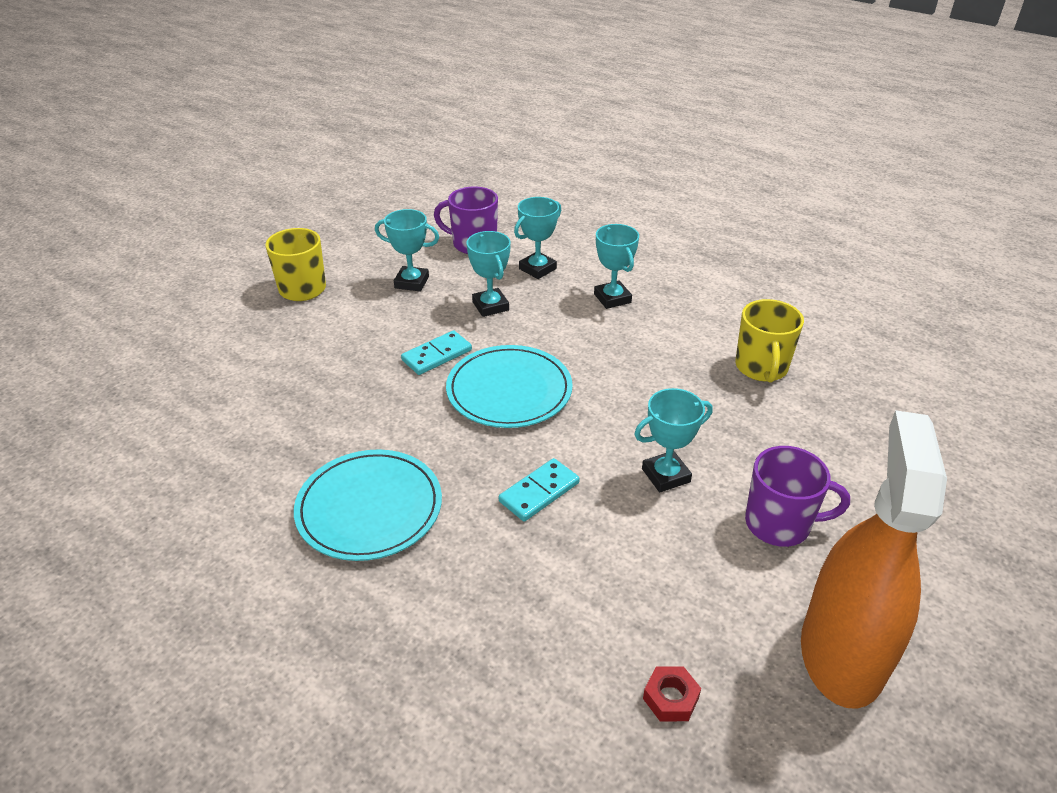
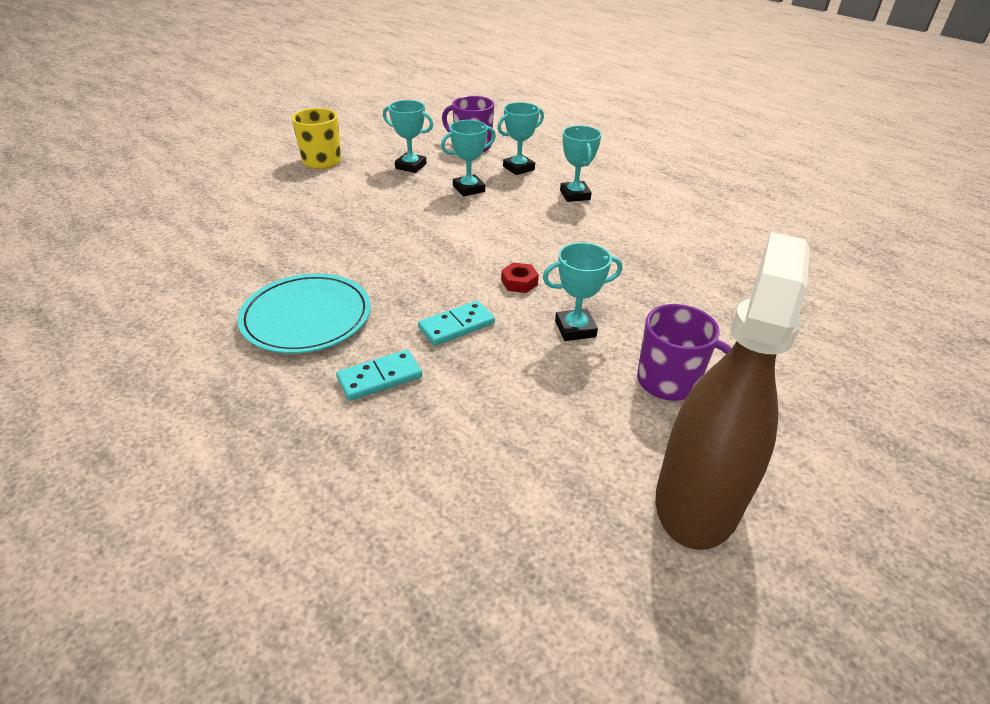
camera: 10 degrees right, 0 degrees up
turquoise domino [401,330,472,375] -> turquoise domino moved to [336,350,422,401]
turquoise plate [446,345,573,428] -> none
turquoise trophy [466,231,511,317] -> turquoise trophy turned 75 degrees clockwise [441,120,496,197]
red nut [643,666,701,722] -> red nut moved to [501,262,539,293]
yellow mug [736,299,804,383] -> none
orange spray bottle [801,410,947,709] -> brown spray bottle [656,232,810,550]

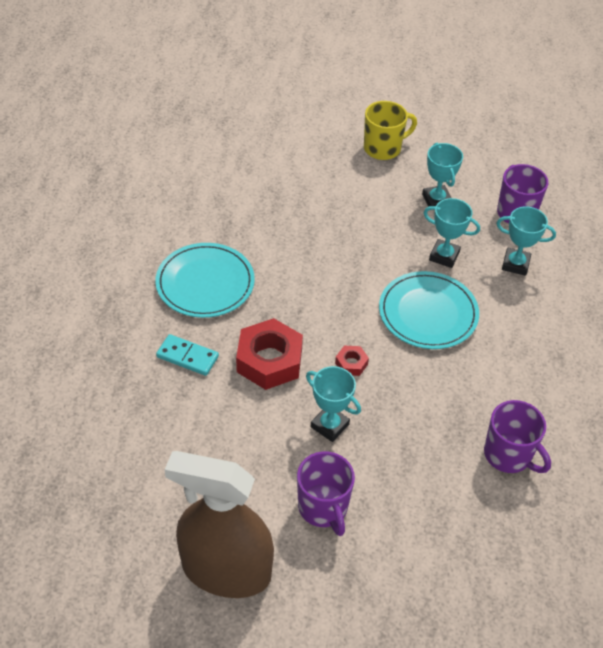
camera: 50 degrees right, 10 degrees up
turquoise domino [418,301,495,346] -> red nut [236,318,303,390]
turquoise trophy [560,126,601,202] -> none
brown spray bottle [656,232,810,550] -> brown spray bottle turned 150 degrees counterclockwise [165,451,274,598]
none -> turquoise plate [379,271,479,349]
none -> purple mug [484,400,551,473]

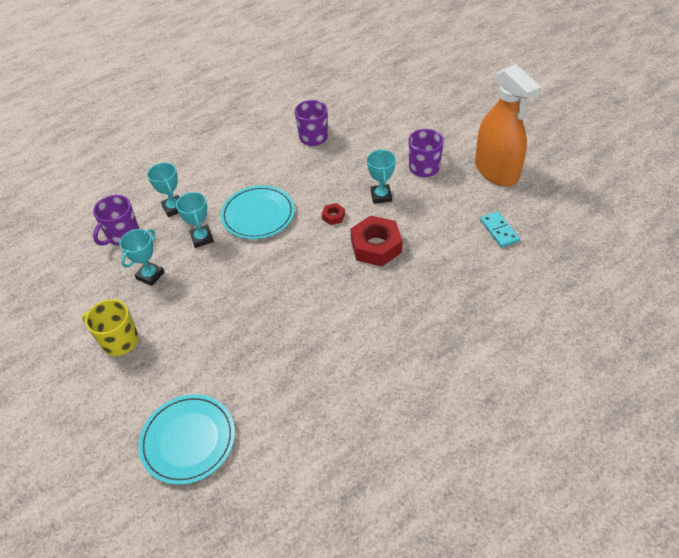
camera: 130 degrees left, 0 degrees up
turquoise plate [155,243,255,318] -> turquoise plate moved to [138,394,235,485]
turquoise domino [156,334,219,376] -> turquoise domino moved to [480,211,520,248]
brown spray bottle [165,451,274,598] -> orange spray bottle [475,64,541,186]

